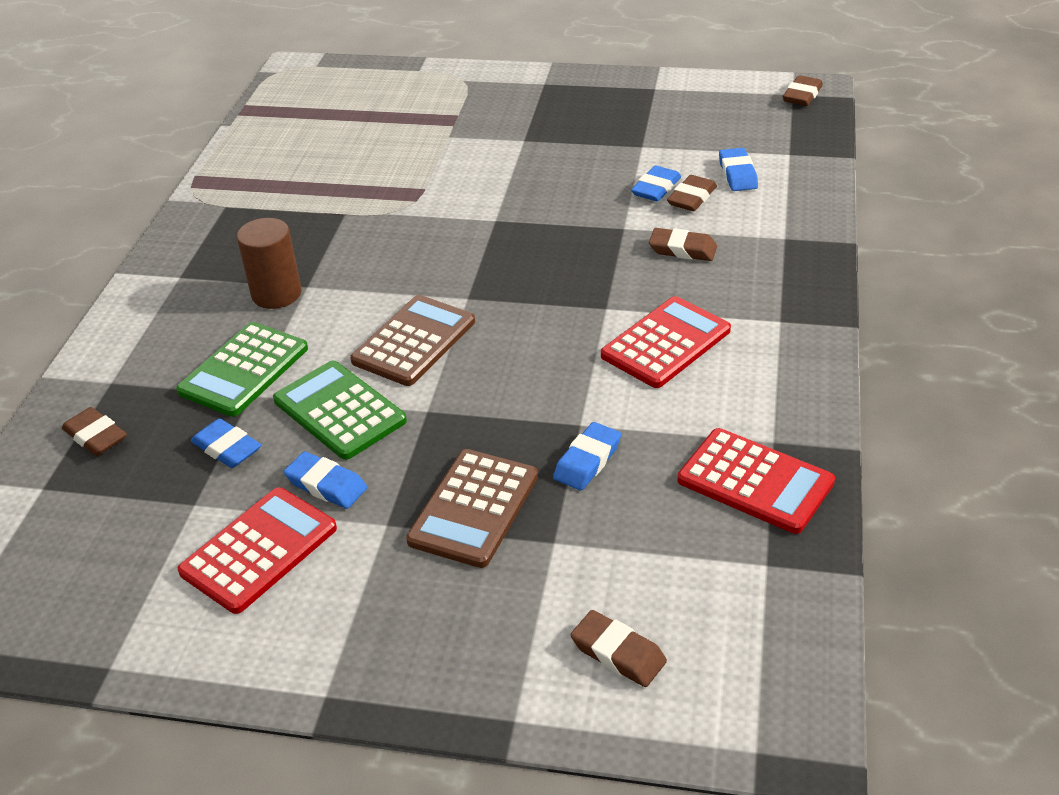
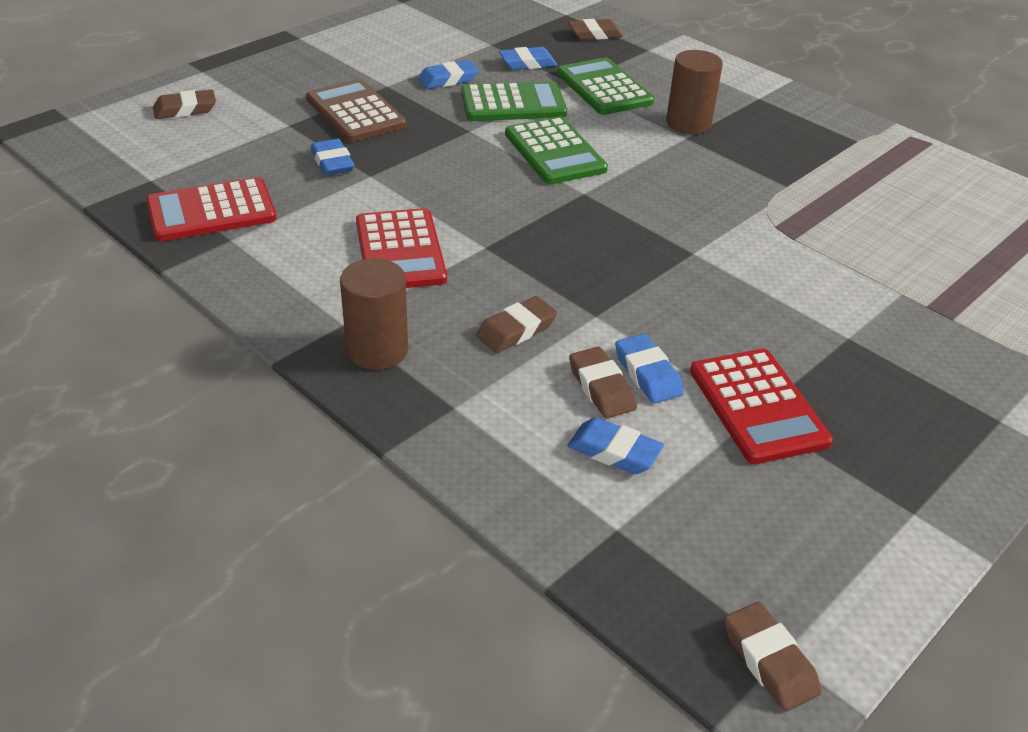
camera: 120 degrees right, 0 degrees up
red calculator [178,487,337,614] -> red calculator moved to [690,349,833,464]
brown calculator [350,295,475,386] -> green calculator [505,116,608,184]
none -> brown cylinder [340,258,408,370]

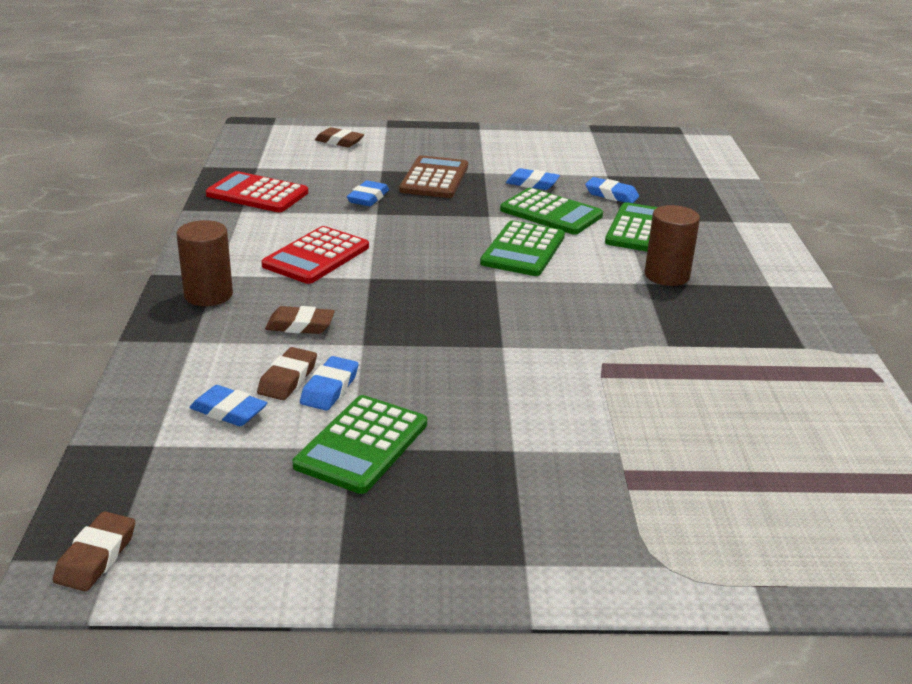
camera: 45 degrees right, 10 degrees down
blue eraser [567,417,664,474] -> blue eraser turned 45 degrees counterclockwise [189,385,267,426]
brown eraser [568,19,623,40] -> none
red calculator [690,349,833,464] -> green calculator [292,395,427,494]

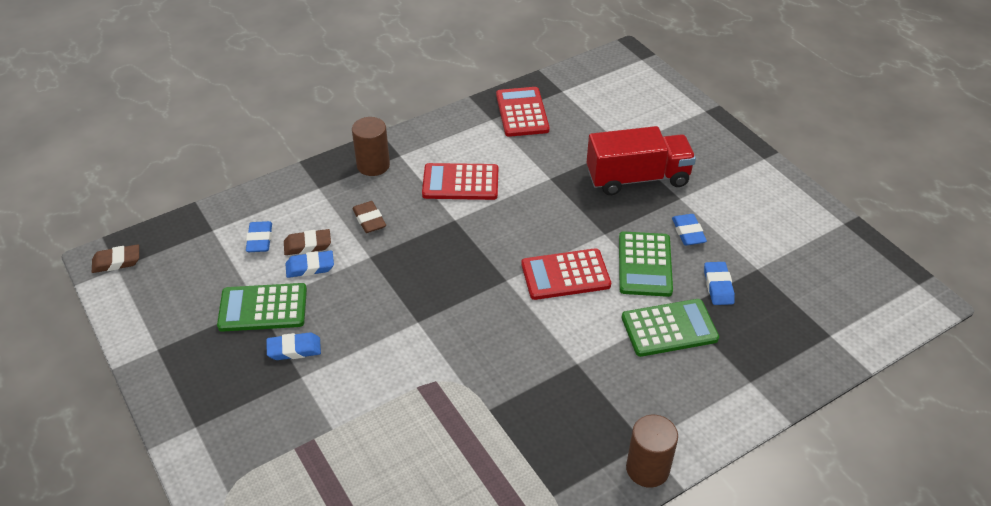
camera: 60 degrees right, 15 degrees up
brown eraser [315,127,364,147] -> none
blue eraser [347,180,389,206] -> blue eraser moved to [267,332,321,360]
brown calculator [399,155,468,198] -> red truck [586,126,696,195]
green calculator [480,221,565,276] -> red calculator [521,248,611,300]
brown cylinder [645,205,700,286] -> brown cylinder moved to [626,415,678,488]

